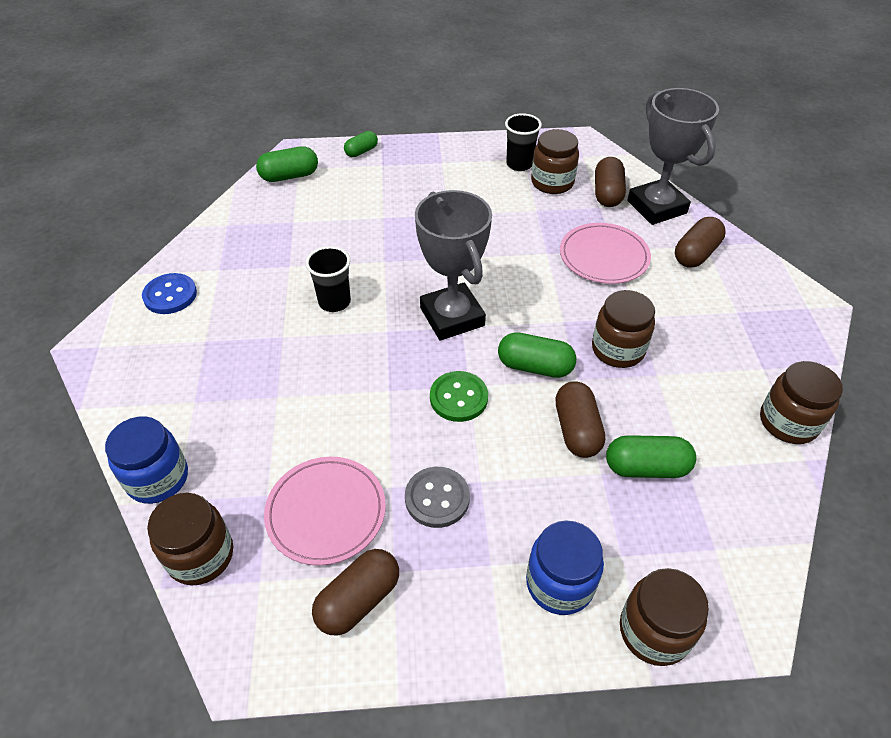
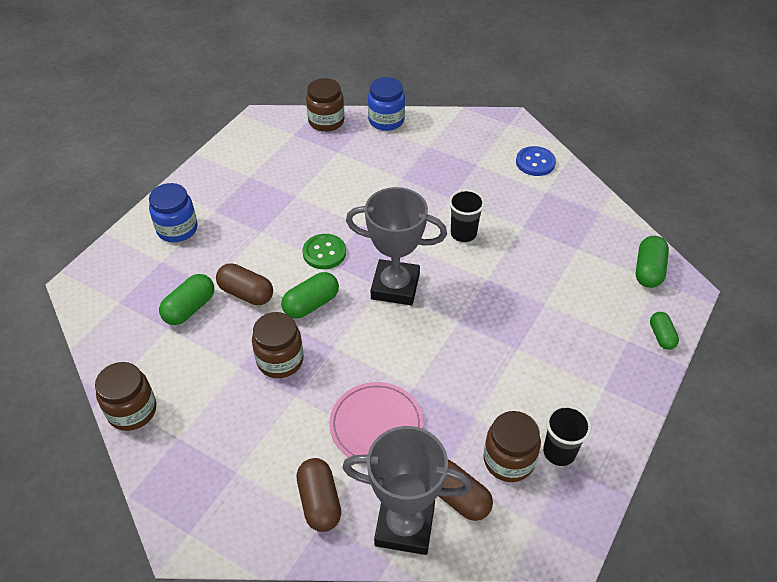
camera: 125 degrees right, 0 degrees up
pink plate [264,457,386,565] -> none
brown capsule [312,549,399,635] -> none
grey button [405,467,470,528] -> none
brown jar [620,568,709,666] -> none

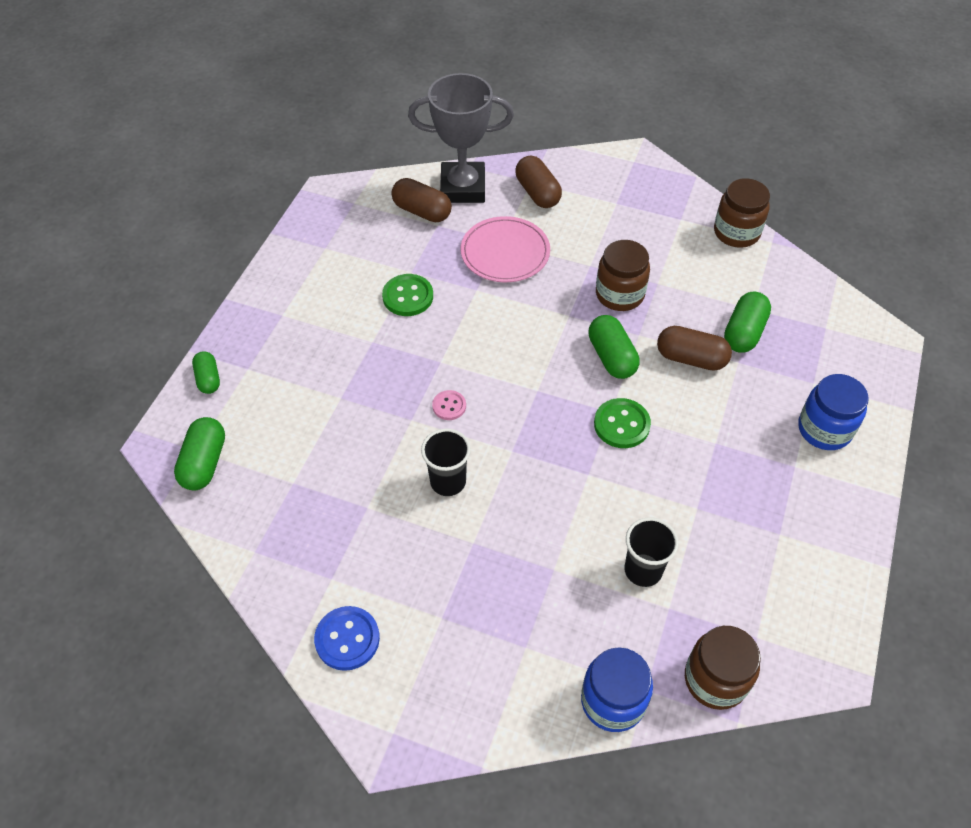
camera: 170 degrees right, 5 degrees up
green capsule [281,272,339,318] -> green capsule turned 60 degrees counterclockwise [588,315,640,379]
grey trophy [346,187,447,305] -> none
brown jar [483,411,541,482] -> none
black cup [543,405,592,466] -> black cup moved to [624,517,679,587]
none -> green button [382,274,433,316]
none -> pink button [432,390,466,420]

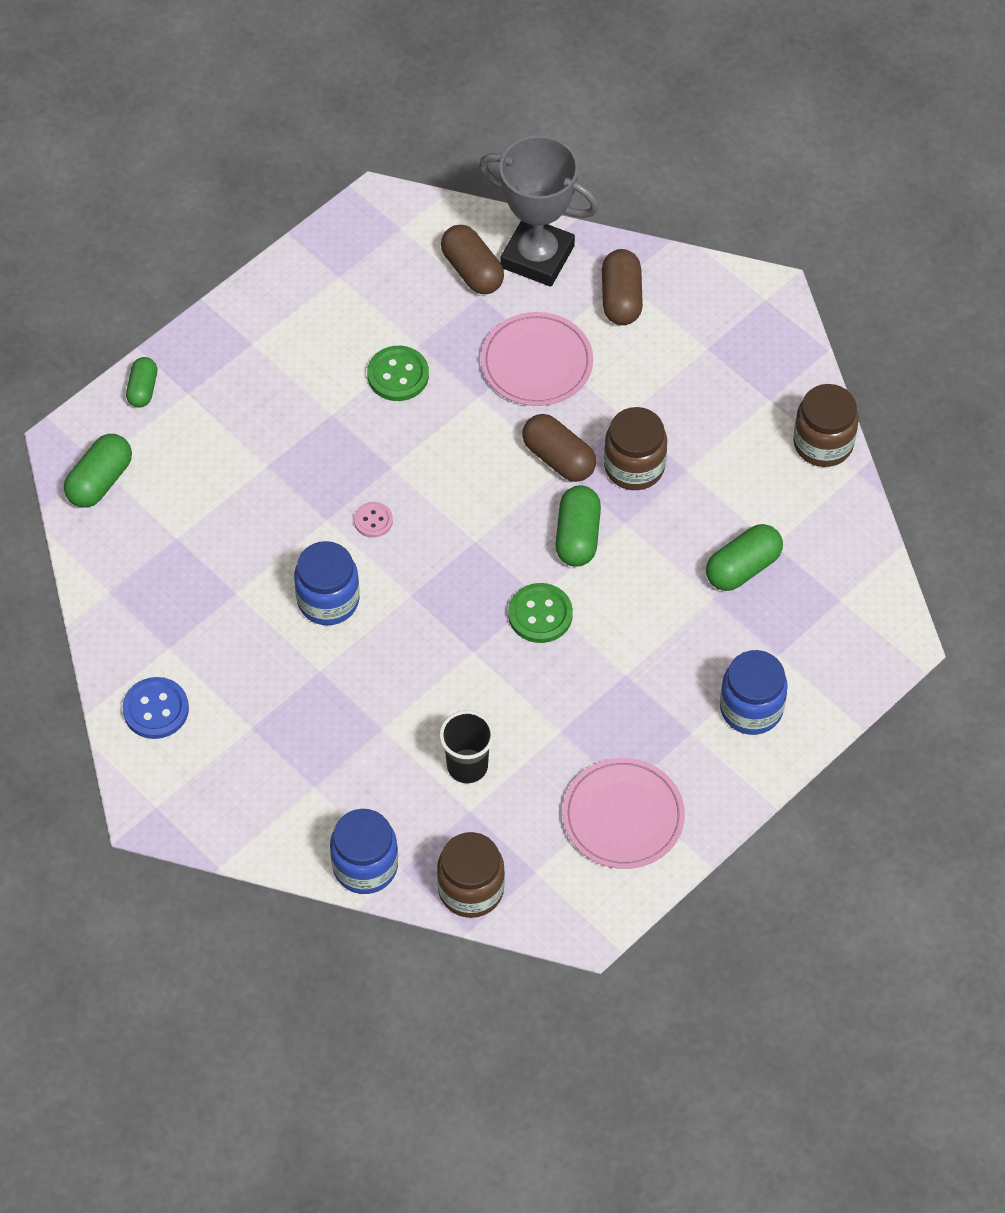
camera: 25 degrees right, 5 degrees up
black cup [421,428,471,496] -> blue jar [294,541,360,625]
brown capsule [657,326,732,371] -> brown capsule moved to [522,414,596,482]
none -> pink plate [563,758,685,869]

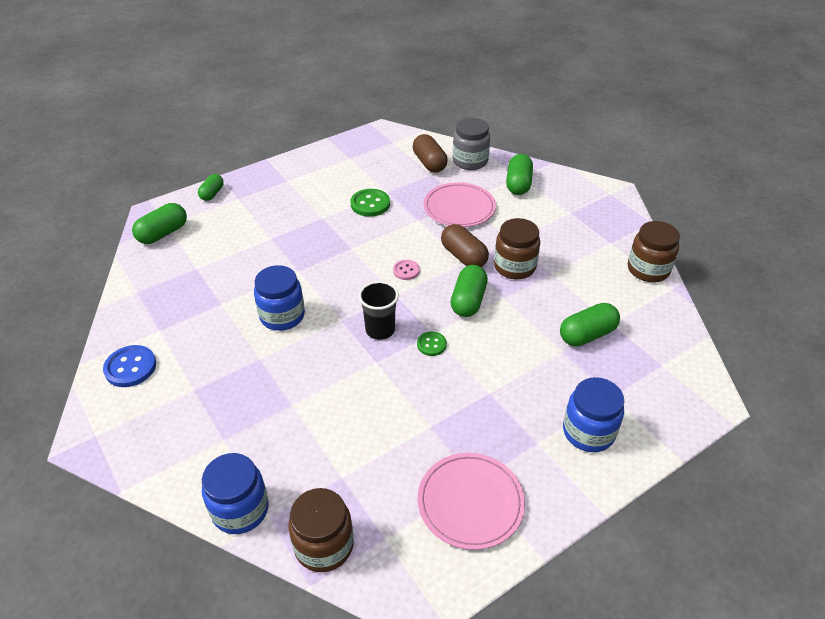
camera: 10 degrees right, 15 degrees down
pink button [354,502,393,538] -> pink button moved to [393,260,420,280]
black cup [439,710,494,783] -> black cup moved to [358,281,399,340]
grey trophy [479,135,599,287] -> grey jar [453,118,490,170]
green button [508,583,573,643] -> green button [417,332,447,356], size x0.61
brown capsule [602,249,643,325] -> green capsule [506,154,533,195]

